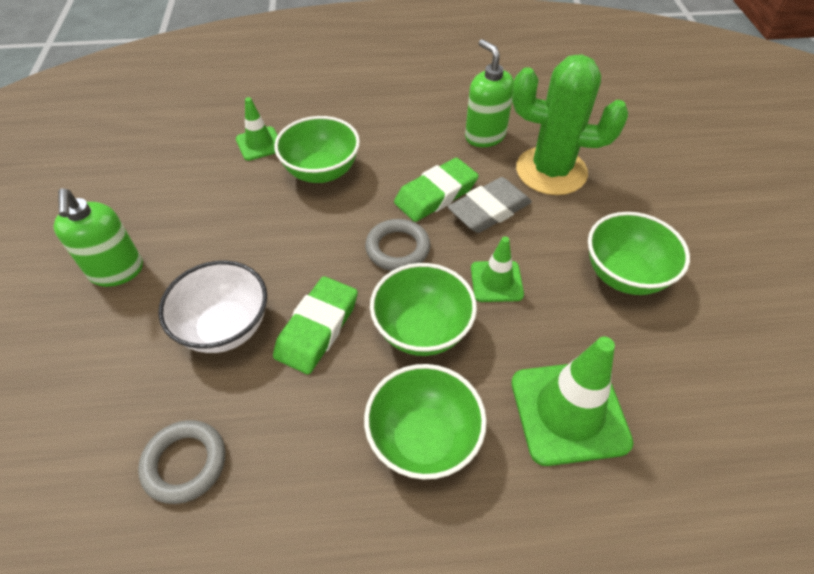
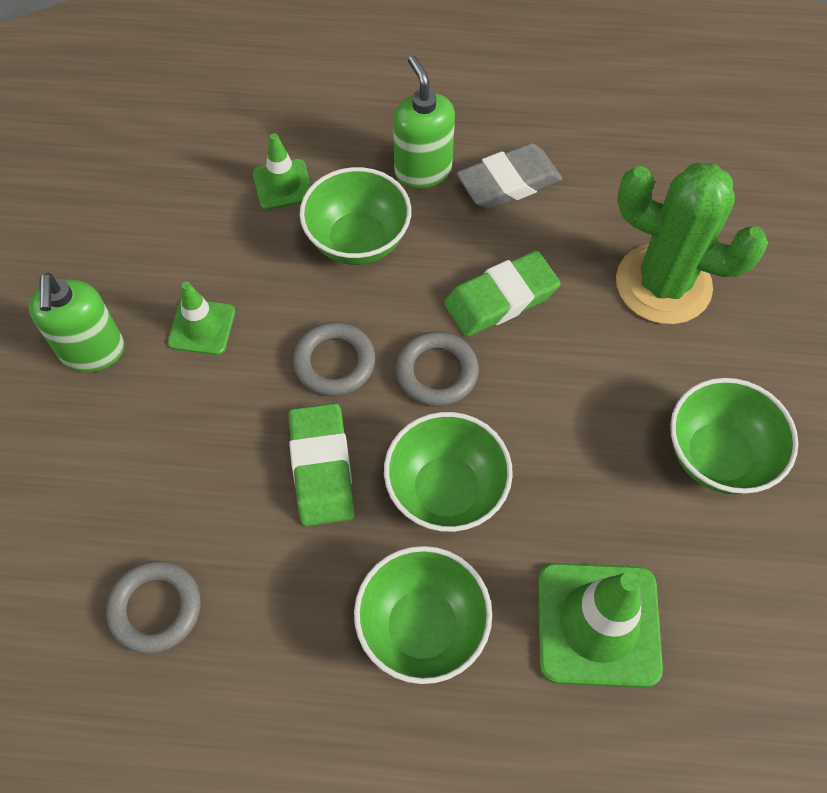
camera: 10 degrees right, 10 degrees up
white bowl [158,260,267,353] -> none
green eraser [273,276,358,374] -> green eraser turned 45 degrees counterclockwise [288,403,355,526]
grey eraser [448,177,532,233] -> grey eraser moved to [456,143,562,210]
green soap dispenser [465,39,514,147] -> green soap dispenser moved to [393,55,455,189]
green traffic cone [471,237,524,302] -> green traffic cone moved to [168,282,235,355]
none -> grey ring [293,322,375,396]

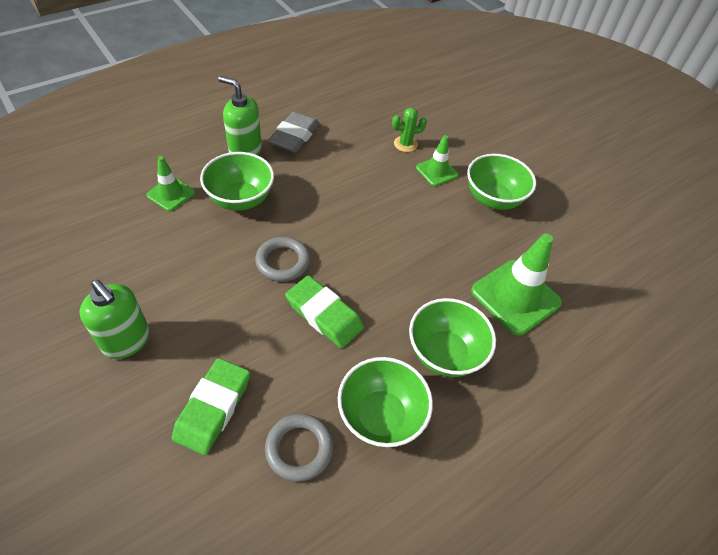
camera: 45 degrees left, 10 degrees down
green traffic cone [168,282,235,355] -> green traffic cone moved to [416,135,459,186]
green bowl [384,412,513,532] -> green bowl moved to [338,357,433,448]
grey ring [396,332,479,407] -> none
green eraser [444,251,560,337] -> green eraser moved to [172,358,250,455]
green cactus [616,163,768,324] -> green cactus [392,107,427,152], size x0.45

